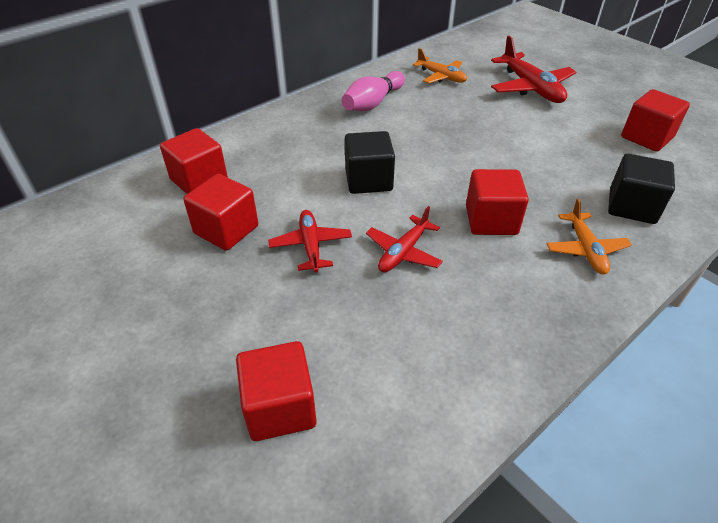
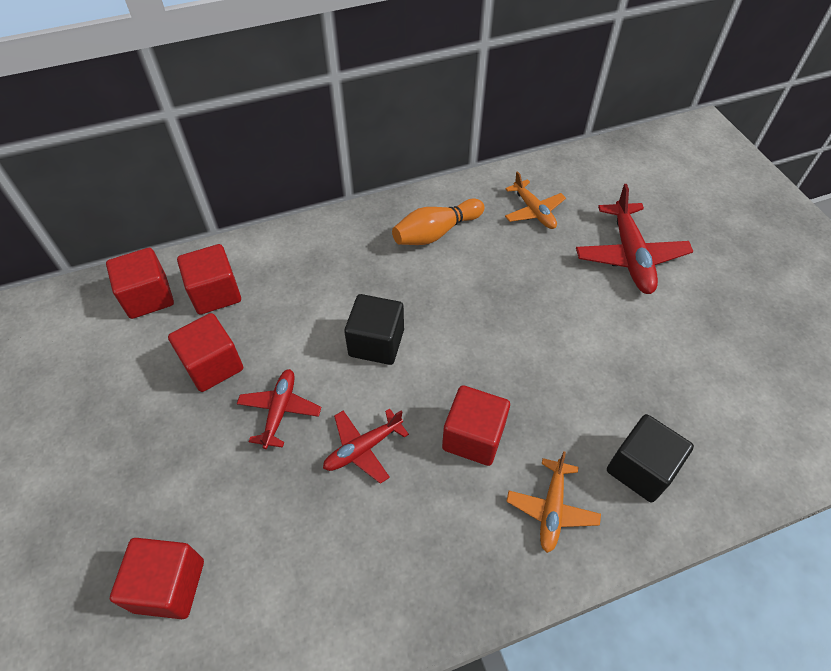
camera: 20 degrees right, 10 degrees up
pink bowling pin [342,71,405,111] -> orange bowling pin [392,199,485,245]
red cube [621,89,690,152] -> red cube moved to [106,248,174,319]

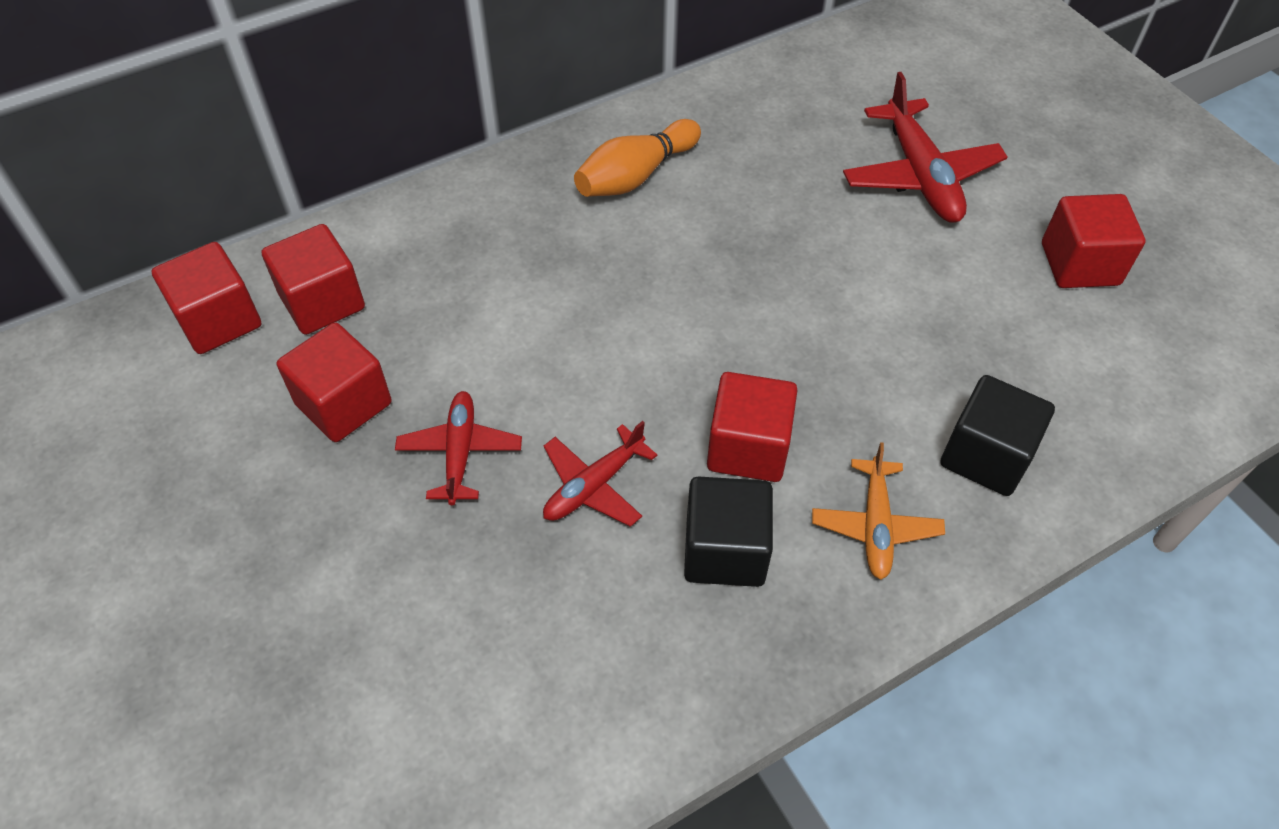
camera: 10 degrees left, 0 degrees up
red cube [110,538,204,619] -> red cube moved to [1042,194,1145,288]
black cube [344,294,404,365] -> black cube moved to [684,477,773,587]
orange plane [505,171,566,229] -> none

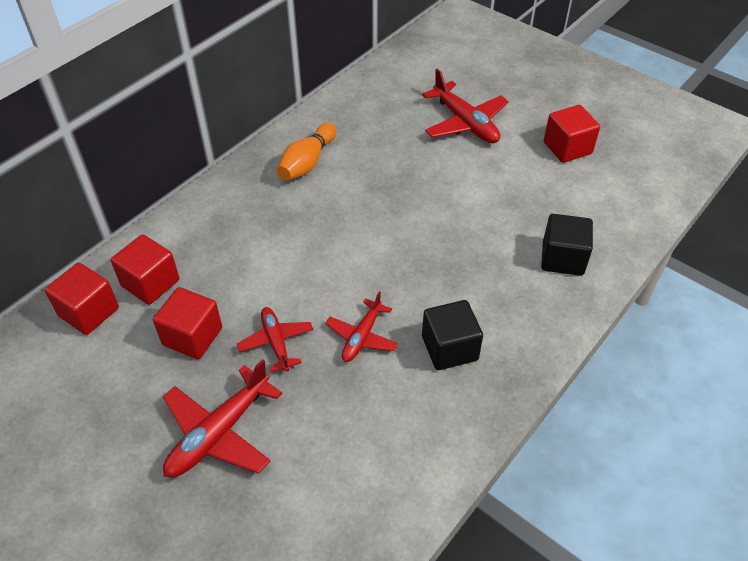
camera: 20 degrees left, 5 degrees down
red cube [707,372,798,482] -> none
orange plane [812,442,945,580] -> none
none -> red plane [163,359,282,478]

